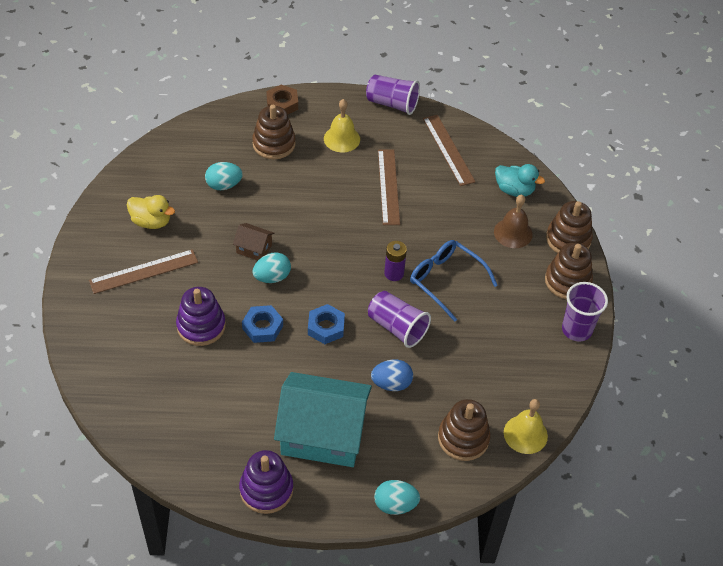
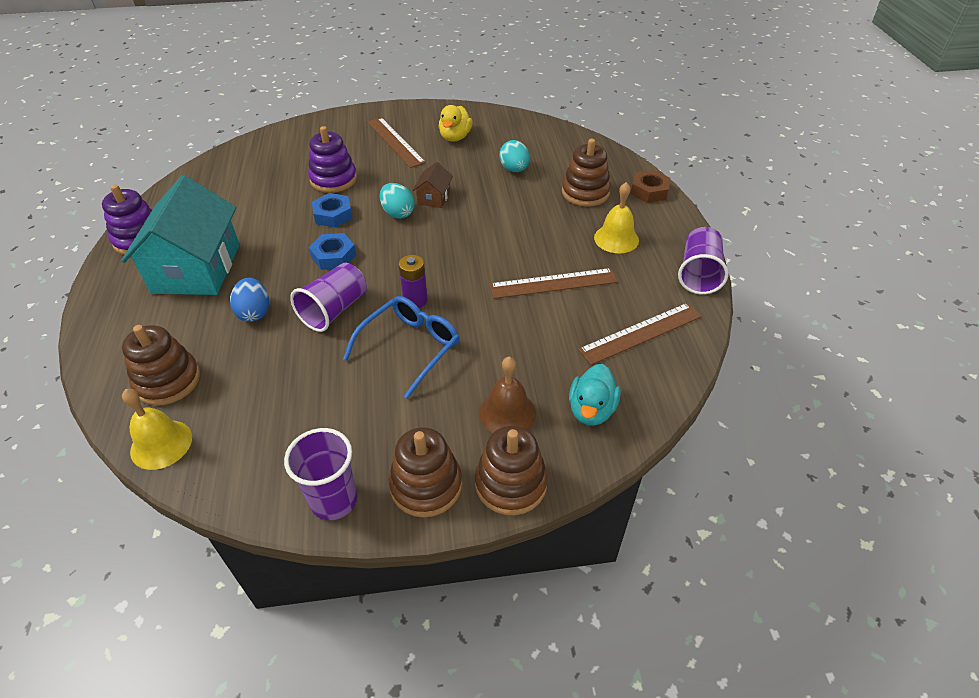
camera: 85 degrees right, 5 degrees down
turquoise egg [374,480,420,515] -> none

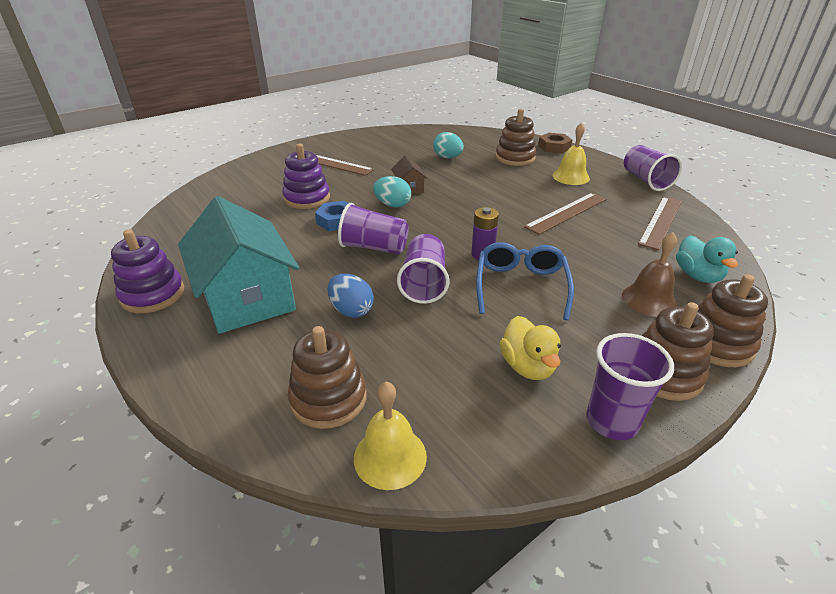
camera: 30 degrees left, 10 degrees down
blue nut [309,233,356,270] -> purple cup [338,203,409,254]
yellow duck [439,105,472,142] -> yellow duck moved to [500,316,561,380]

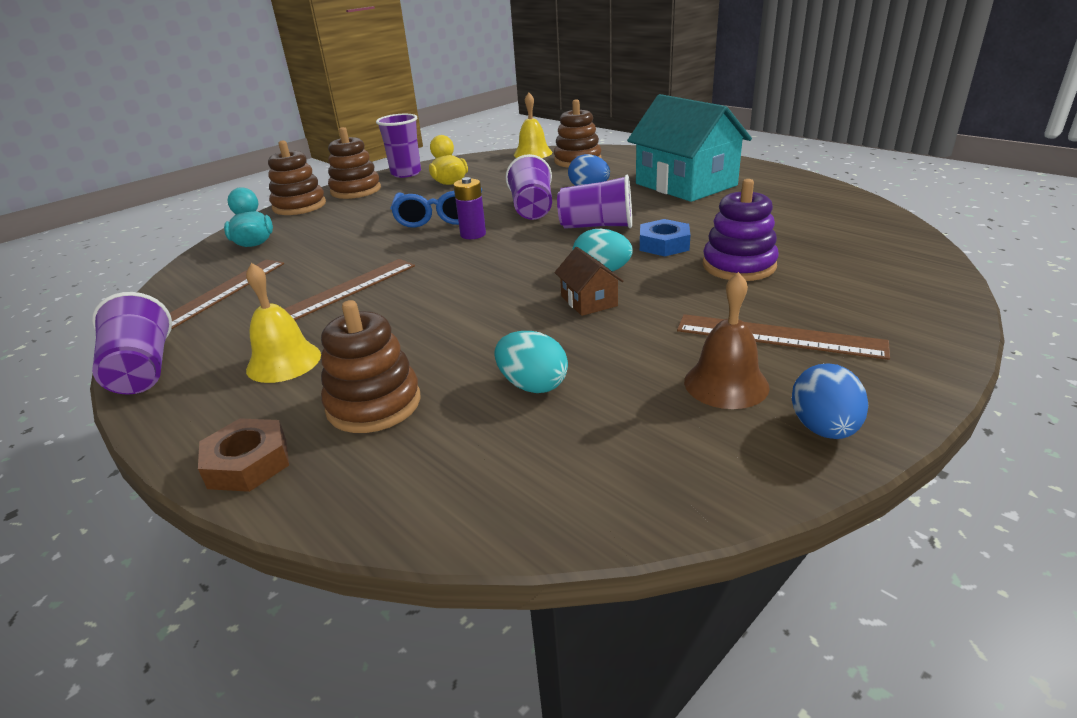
camera: 175 degrees right, 5 degrees down
purple stacking toy [111,229,184,313] -> none
brown bell [622,232,677,317] -> brown bell moved to [684,272,770,409]
none -> blue egg [792,364,868,439]

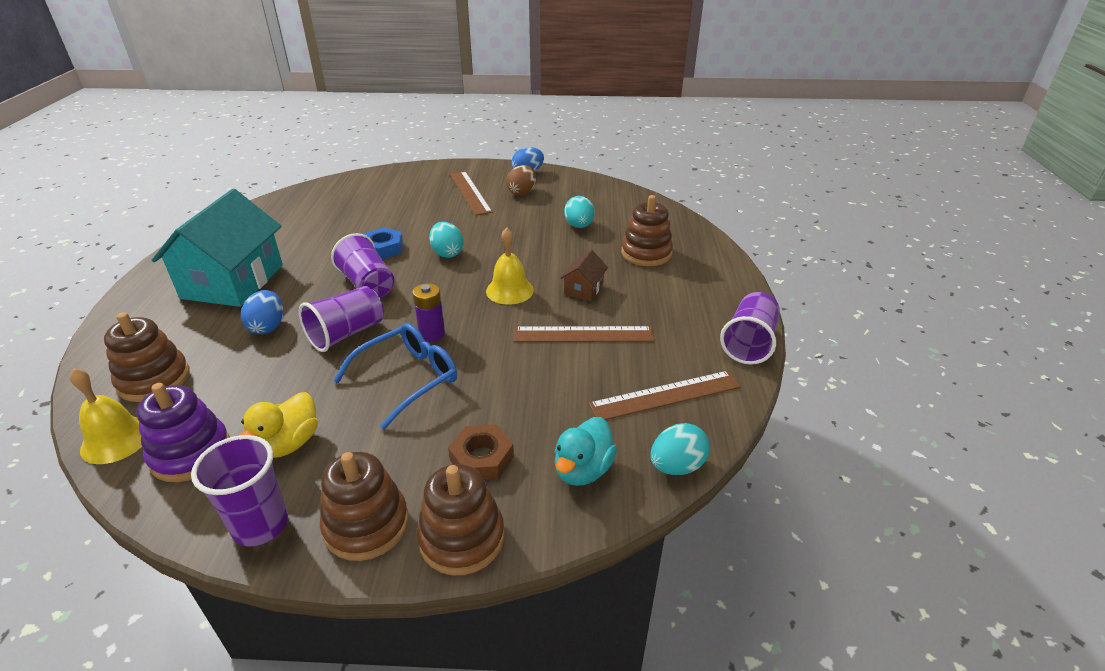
camera: 135 degrees left, 5 degrees up
brown nut [198,418,289,492] -> brown nut moved to [448,424,514,480]
yellow bell [246,263,321,383] -> yellow bell moved to [486,227,534,305]
brown house [554,247,624,316] -> brown house moved to [560,250,608,301]
brown bell [684,272,770,409] -> brown egg [506,165,536,196]
purple stacking toy [703,179,779,281] -> purple stacking toy moved to [136,383,230,482]
none -> turquoise egg [650,423,710,475]

